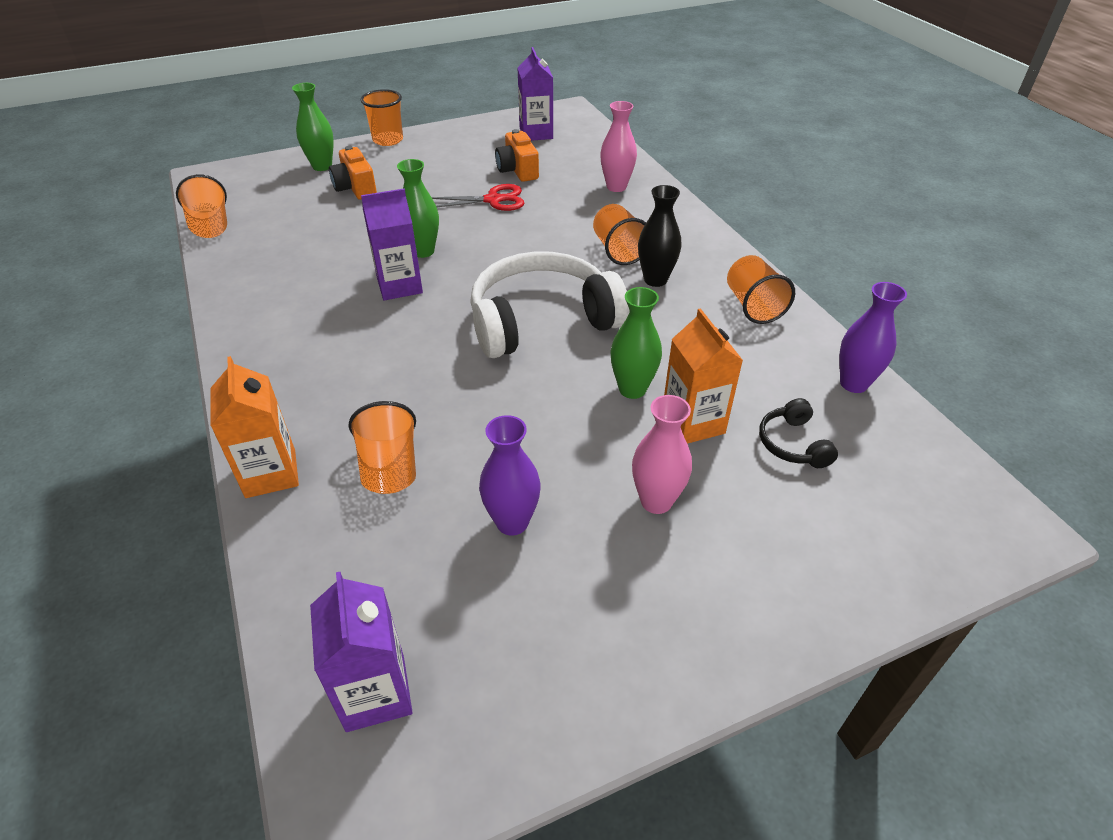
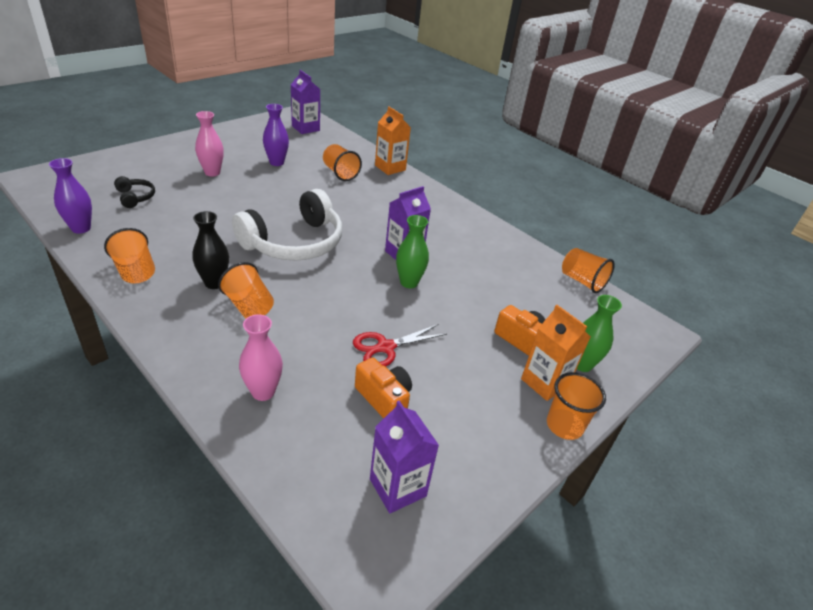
camera: 155 degrees right, 5 degrees down
green vase [610,287,662,399] -> none
orange carton [664,308,743,444] -> orange carton moved to [521,305,591,401]

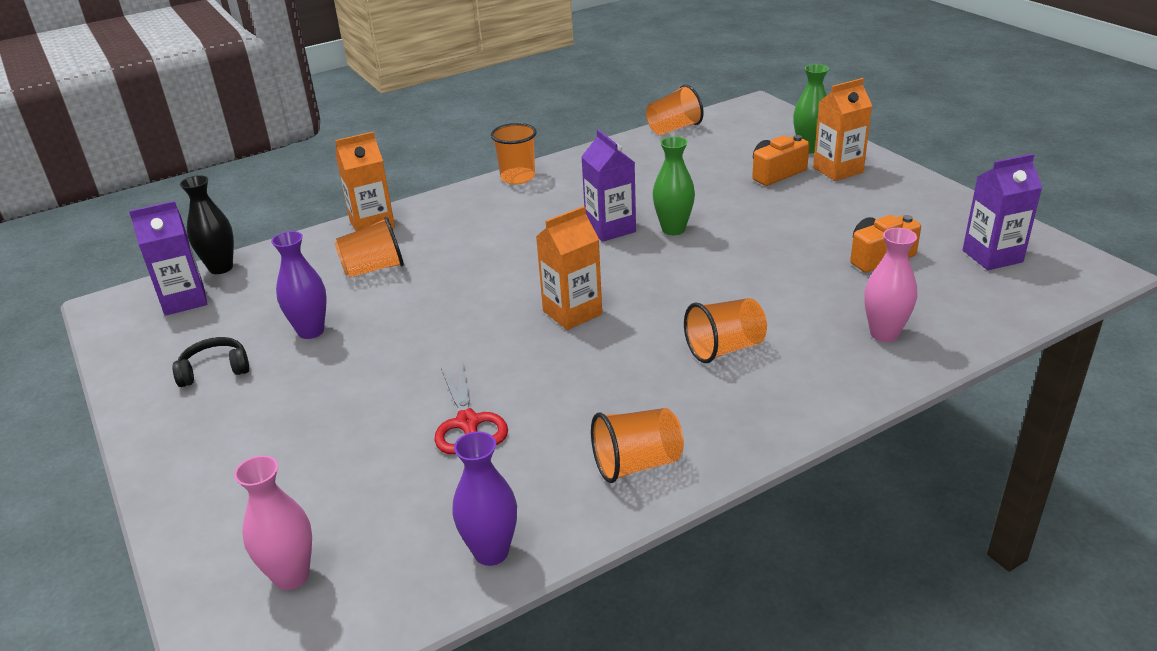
camera: 70 degrees left, 5 degrees down
black headphones [114,176,155,208] -> black headphones moved to [172,337,249,387]
black vase [192,211,229,289] -> black vase moved to [180,175,234,274]
pink vase [195,111,224,176] -> pink vase moved to [234,455,312,590]
white headphones [232,189,342,260] -> orange carton [536,206,602,330]
red scissors [353,324,447,366] -> red scissors moved to [434,360,508,454]
orange cup [547,372,606,440] -> orange cup moved to [491,123,537,184]

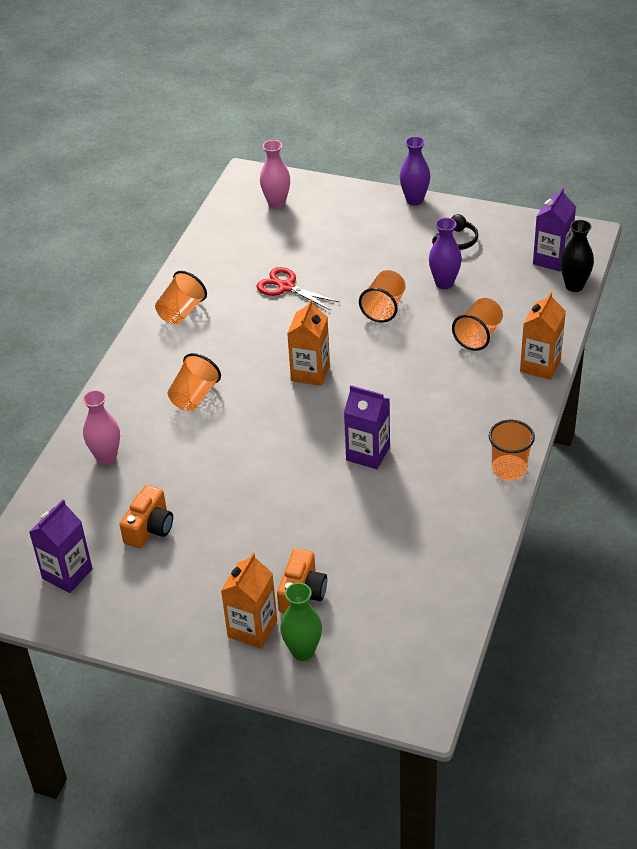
camera: 140 degrees right, 10 degrees up
purple vase [452,431,517,566] -> purple vase moved to [400,136,430,206]
orange cup [646,84,704,135] -> orange cup moved to [359,270,405,322]
green vase [653,137,695,235] -> none

